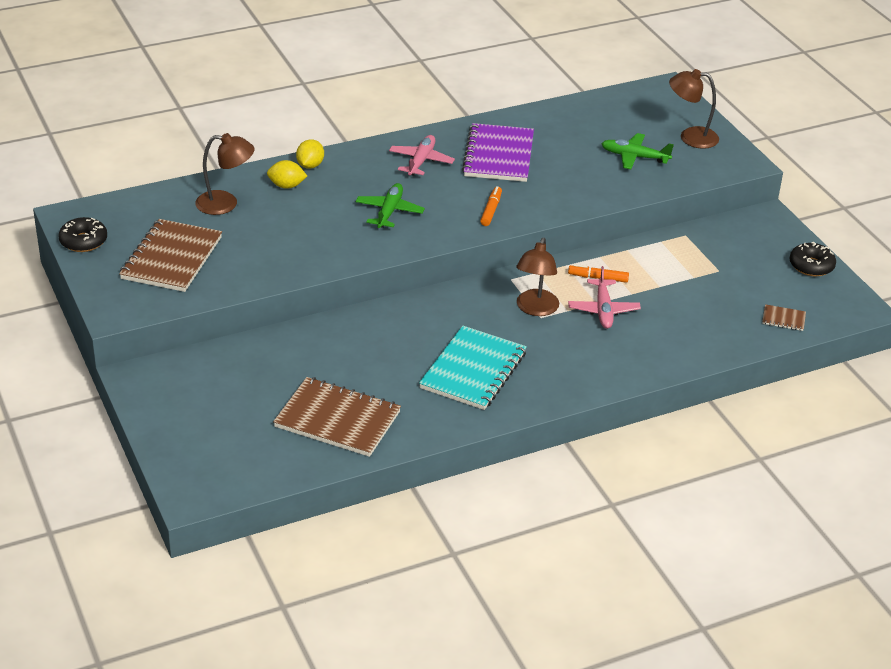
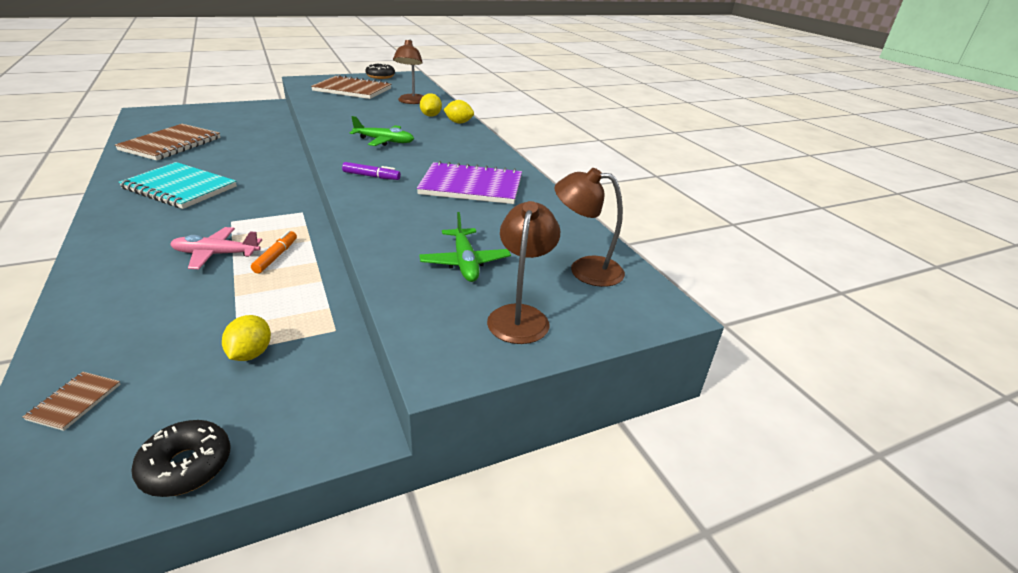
camera: 90 degrees right, 5 degrees down
pink plane [389,135,455,176] -> none
orange marker [480,186,502,226] -> purple marker [342,162,401,180]
brown lamp [516,238,559,316] -> brown lamp moved to [554,168,625,287]
green plane [602,133,674,169] -> green plane turned 150 degrees clockwise [419,212,511,282]
none -> yellow lemon [222,315,271,361]

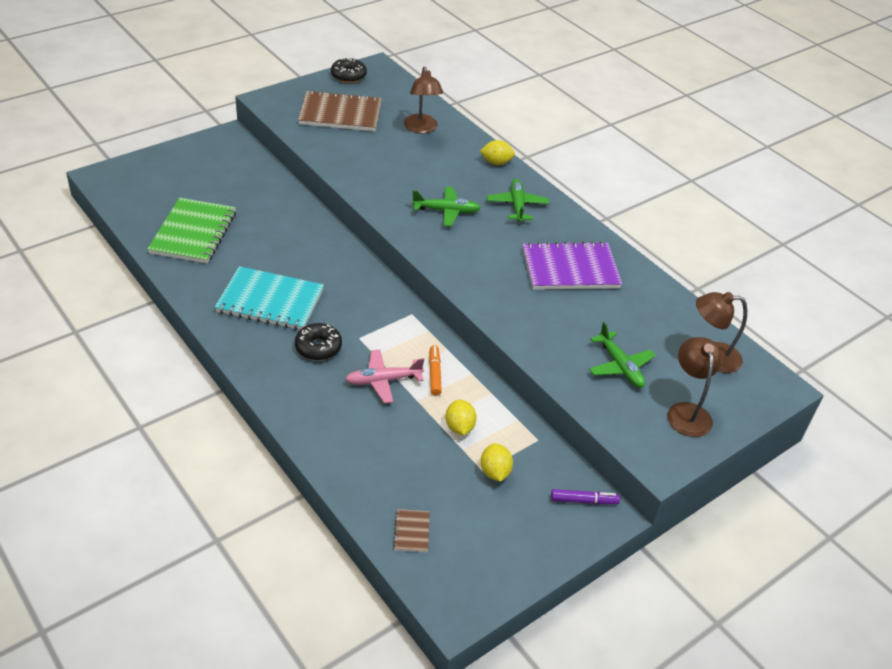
camera: 15 degrees left, 10 degrees up
brown notebook [115,124,221,161] -> green notebook [147,198,236,263]
black donut [131,420,230,497] -> black donut moved to [295,323,342,360]
purple marker [342,162,401,180] -> purple marker moved to [551,489,620,505]
yellow lemon [420,93,442,117] -> yellow lemon moved to [445,400,477,435]
none -> green plane [487,179,549,222]

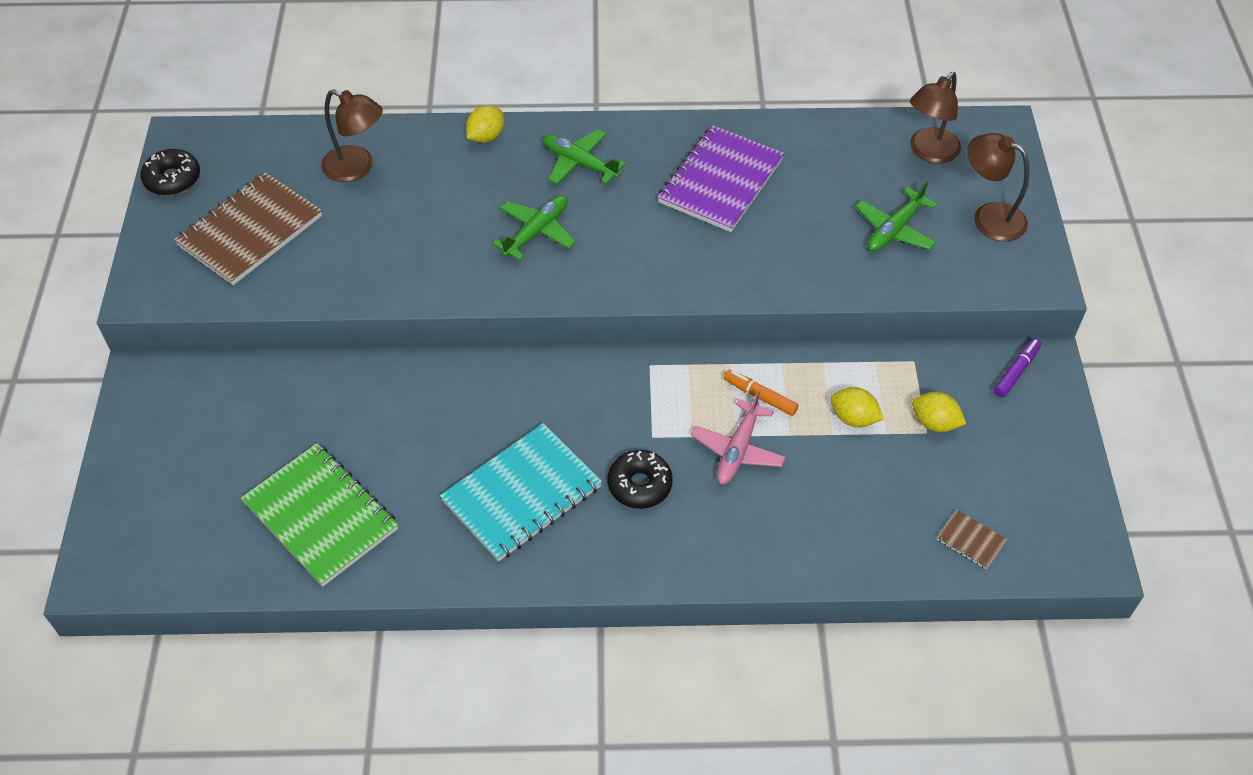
camera: 50 degrees left, 10 degrees up
green plane [589,322,656,388] -> green plane turned 120 degrees clockwise [855,180,937,252]

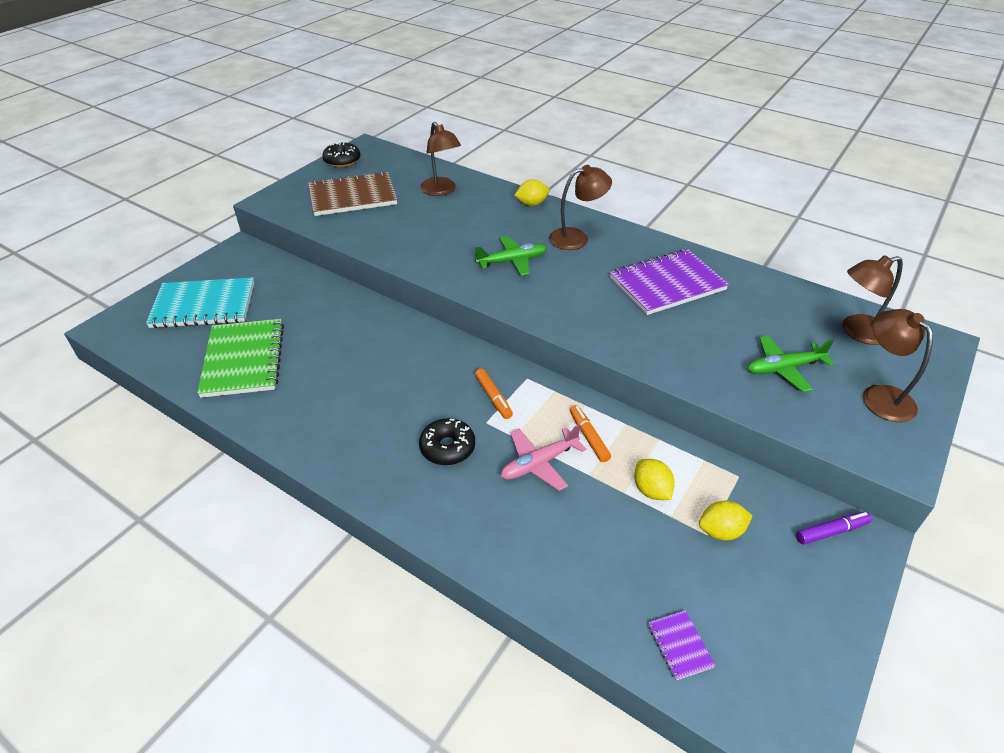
camera: 35 degrees right, 10 degrees down
turquoise notebook [440,423,602,561] -> turquoise notebook moved to [146,277,254,328]
green plane [542,129,626,184] -> brown lamp [549,165,612,250]
yellow lemon [912,392,966,432] -> yellow lemon turned 75 degrees counterclockwise [699,501,752,540]
brown notebook [937,510,1007,569] -> purple notebook [648,610,716,680]
none -> orange marker [475,369,513,419]

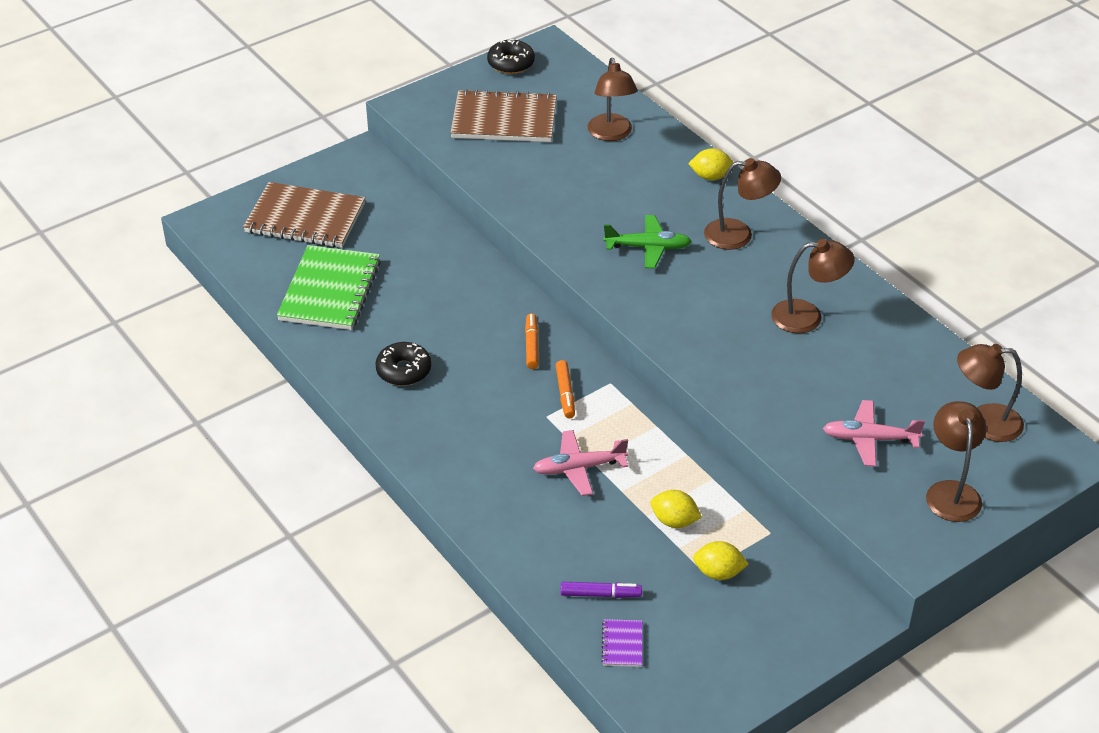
camera: 20 degrees right, 0 degrees up
turquoise notebook [146,277,254,328] -> brown notebook [243,182,365,248]
black donut [419,418,475,465] -> black donut moved to [375,342,431,386]
orange marker [570,405,611,462] -> orange marker moved to [525,313,539,369]
purple notebook [610,249,729,315] -> brown lamp [771,239,855,333]
yellow lemon [634,459,675,500] -> yellow lemon turned 60 degrees counterclockwise [650,490,702,528]
green plane [747,335,834,392] -> pink plane [823,400,925,466]
purple marker [796,512,872,544] -> purple marker moved to [561,582,642,598]

